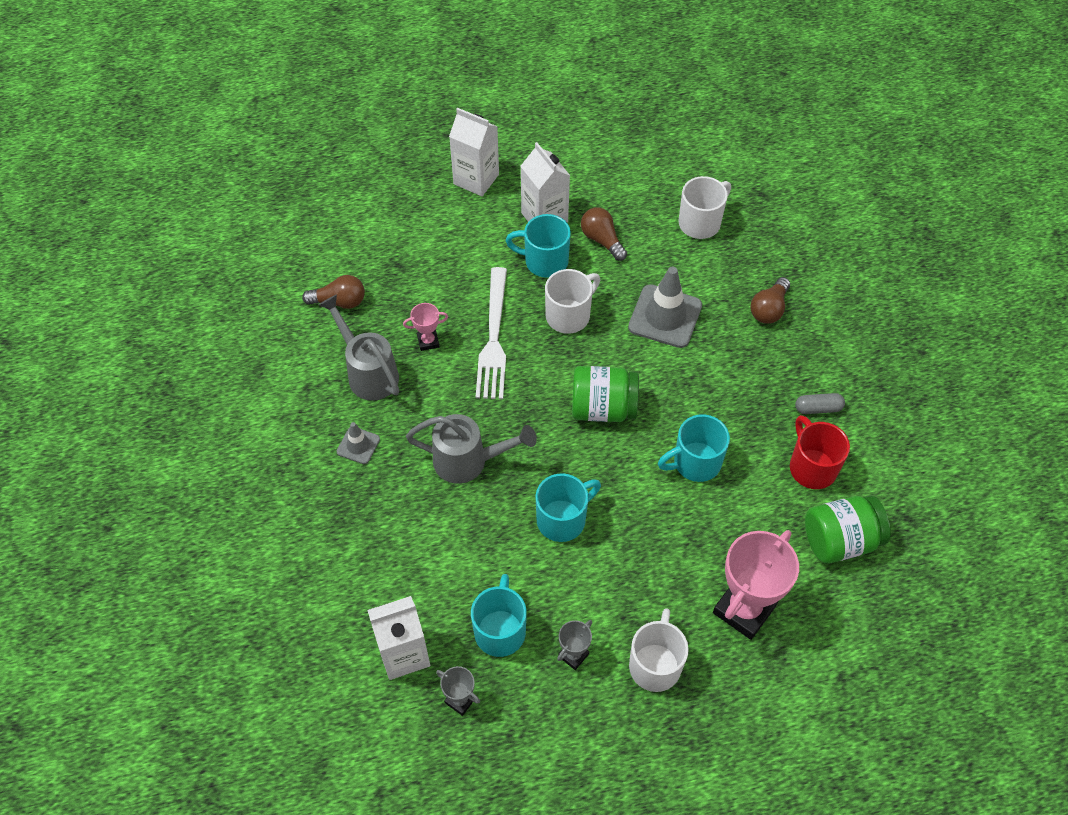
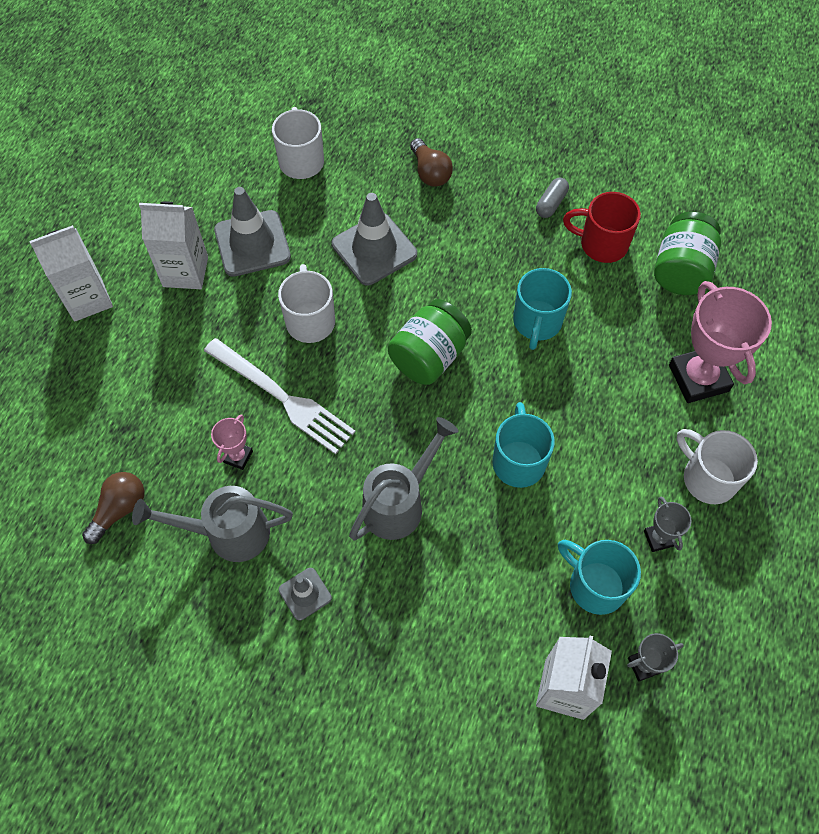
camera: 55 degrees left, 5 degrees up
turquoise mug [506,214,571,278] -> none
brown light bulb [581,207,627,261] -> grey traffic cone [214,187,291,277]

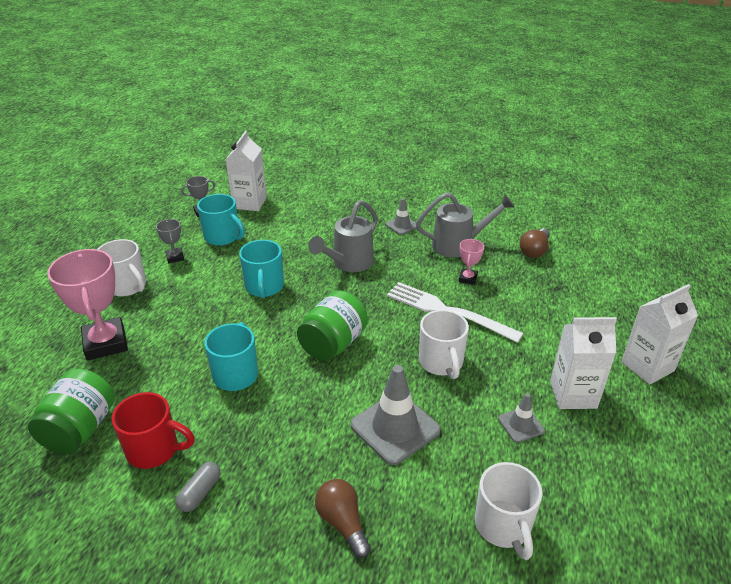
camera: 175 degrees right, 25 degrees down
grey traffic cone [214,187,291,277] -> grey traffic cone [498,393,545,443], size x0.52

